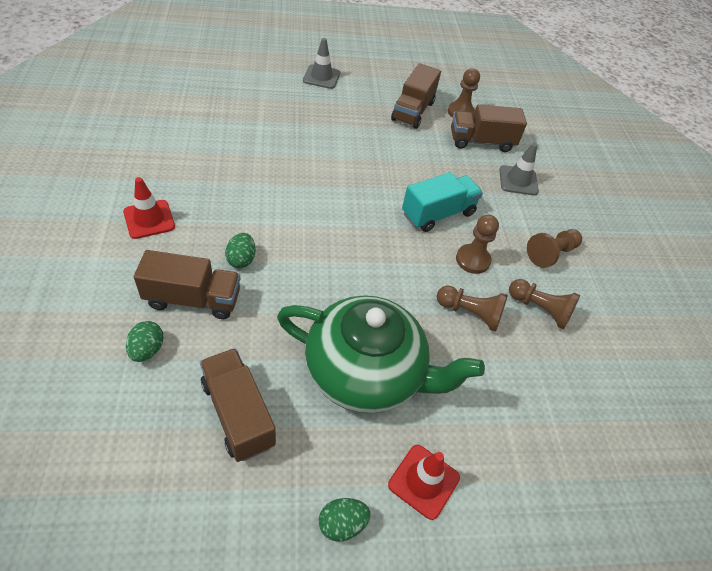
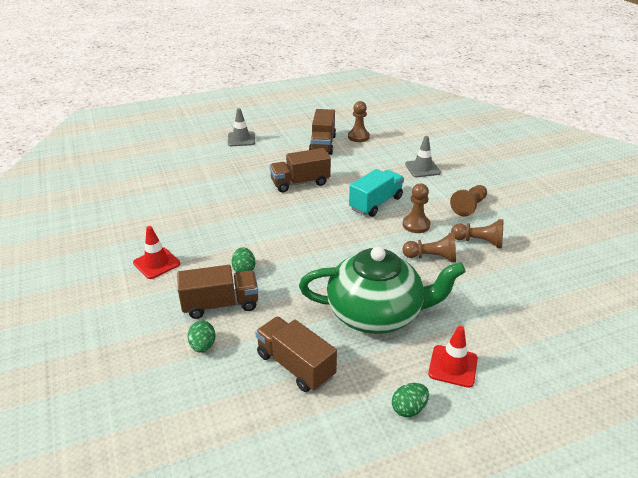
camera: 10 degrees left, 15 degrees down
brown truck [451,104,527,152] -> brown truck moved to [269,148,331,192]

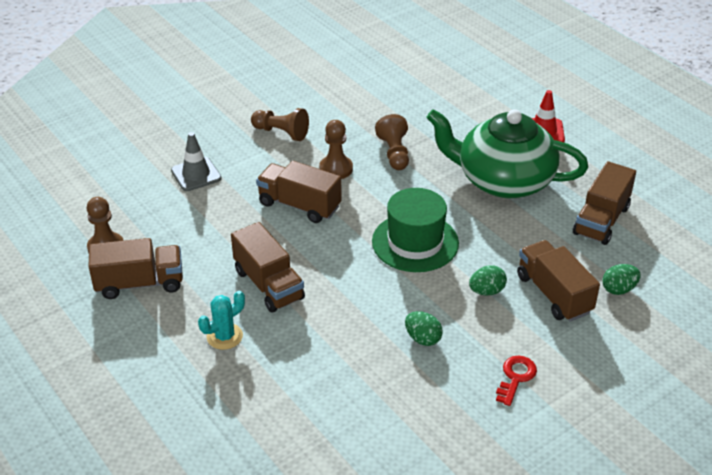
camera: 105 degrees left, 5 degrees up
red traffic cone [133,226,180,279] -> red key [496,355,537,406]
grey traffic cone [228,108,255,146] -> none
green teapot [299,246,466,334] -> green teapot turned 60 degrees counterclockwise [426,109,588,198]
turquoise truck [349,169,404,217] -> brown truck [256,161,342,223]
green egg [392,383,429,417] -> green egg moved to [405,311,443,346]
brown pawn [451,219,503,248] -> none
none -> turquoise cactus [198,291,245,350]
none -> green hat [372,188,459,272]

